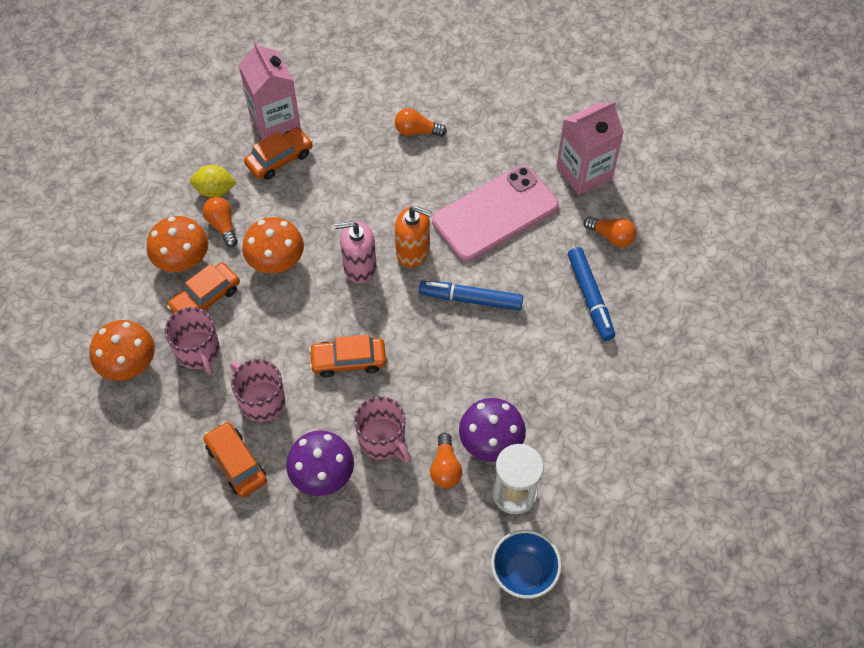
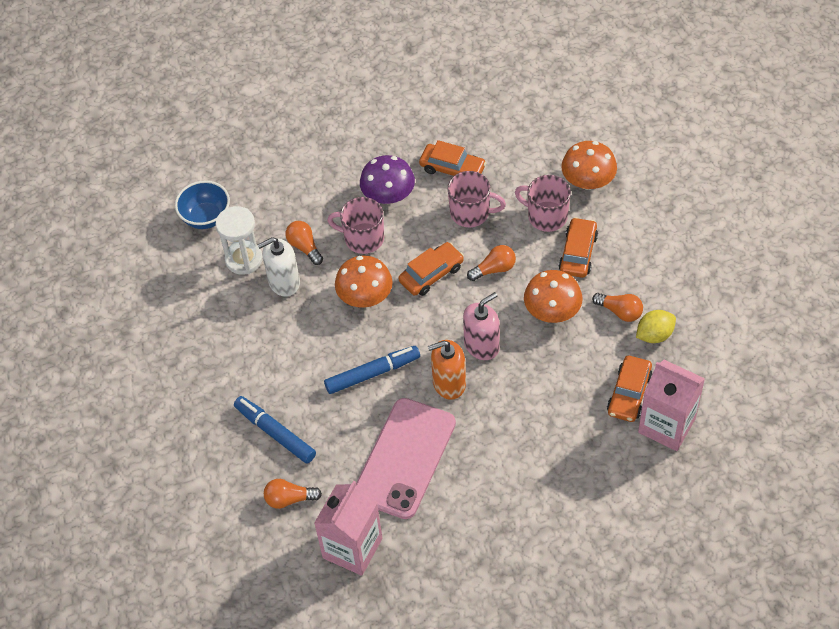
camera: 150 degrees right, 5 degrees down
orange mushroom [147,216,208,272] -> orange mushroom moved to [335,255,393,308]
orange light bulb [395,108,447,137] -> orange light bulb moved to [467,245,516,281]
purple mushroom [459,398,526,462] -> white soap dispenser [257,237,300,297]

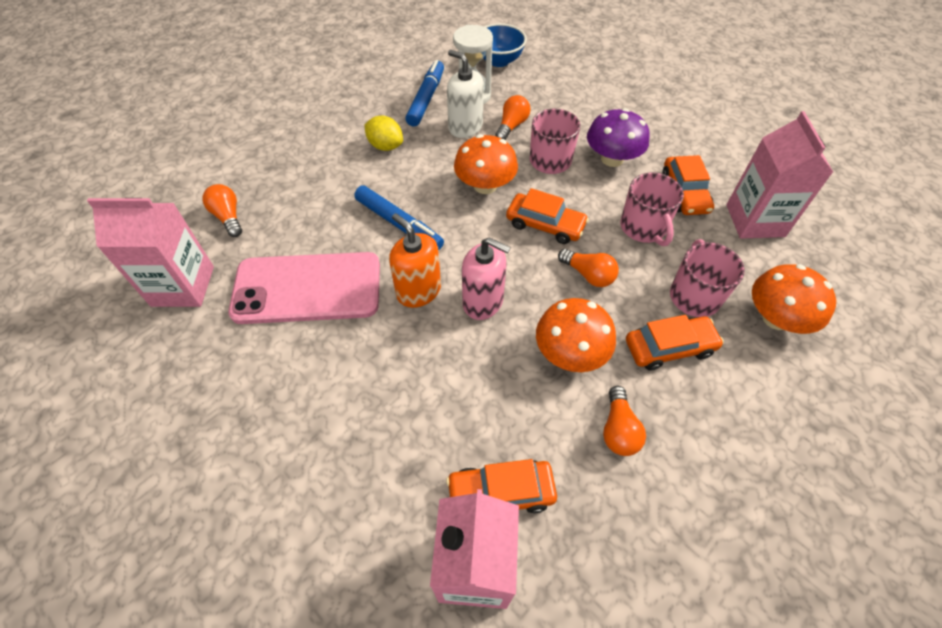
camera: 60 degrees right, 0 degrees up
blue marker [234,396,316,464] -> blue marker moved to [405,60,444,127]
yellow lemon [636,310,676,343] -> yellow lemon moved to [365,116,403,151]
none -> pink carton [726,111,833,239]

